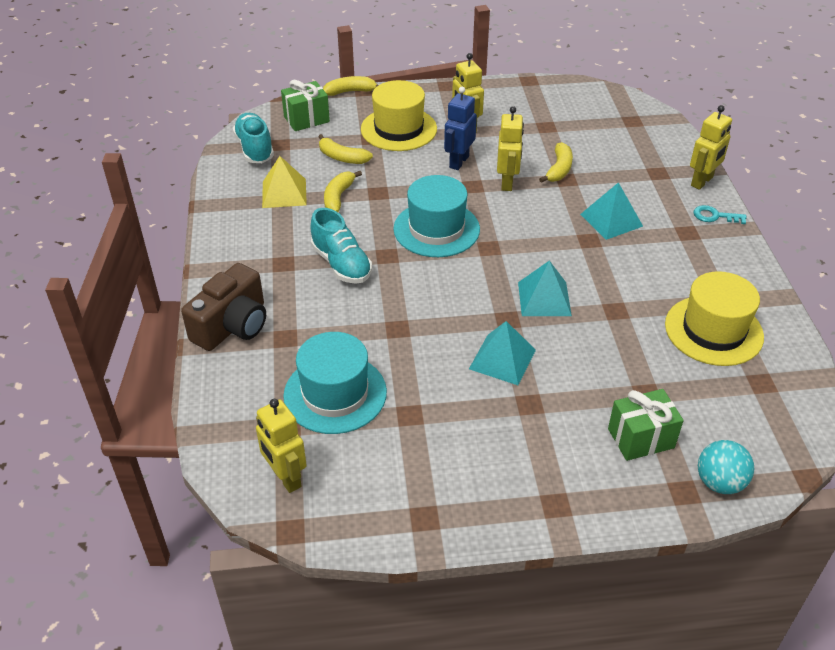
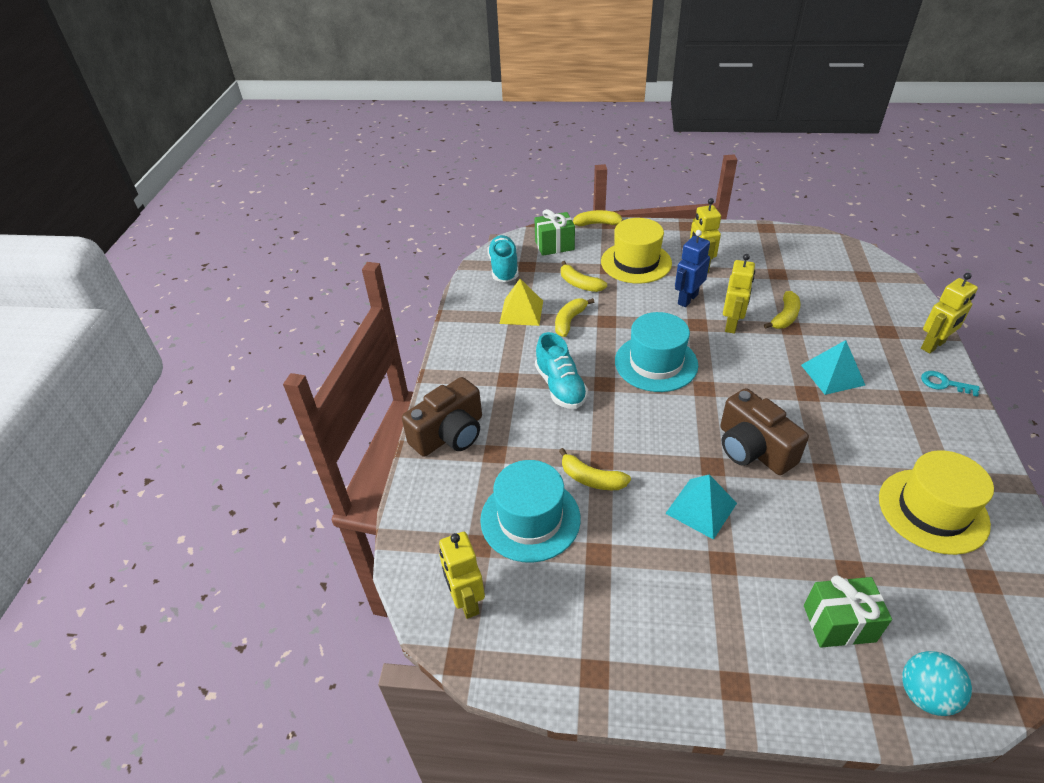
camera: 15 degrees right, 0 degrees up
turquoise pyramid [518,260,572,316] -> brown camera [720,388,809,475]
none -> yellow banana [559,448,631,490]

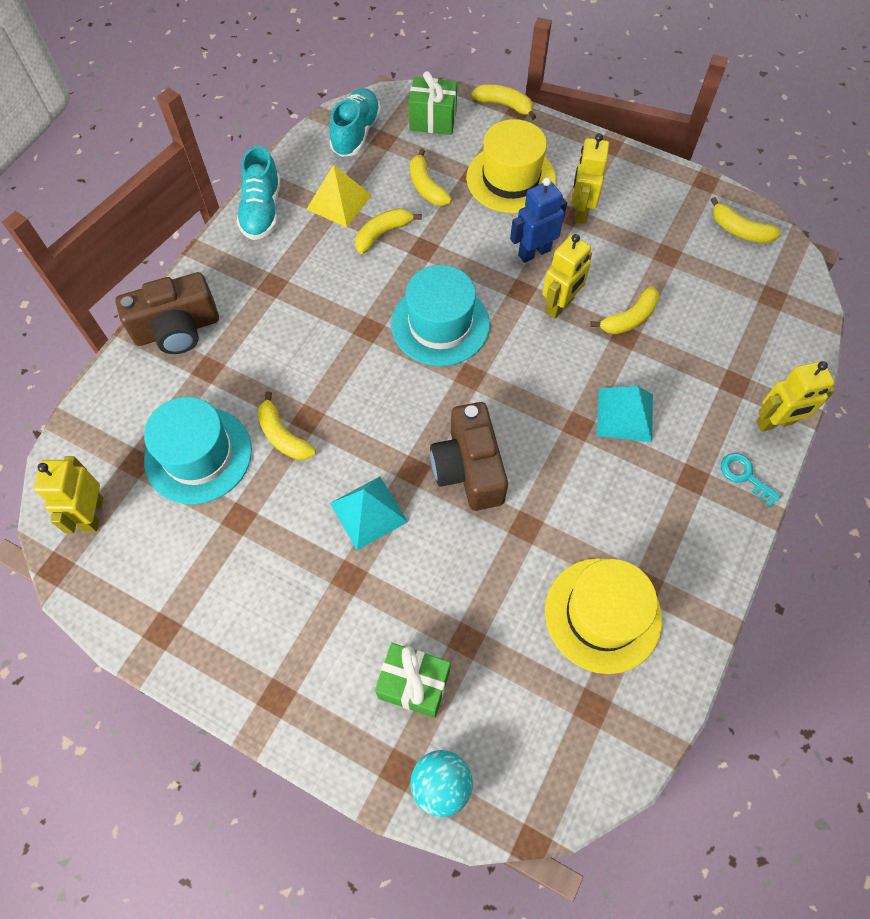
camera: 20 degrees right, 20 degrees up
turquoise shoe [535,332,588,409] -> turquoise shoe moved to [237,146,280,240]
none -> yellow banana [711,197,782,243]

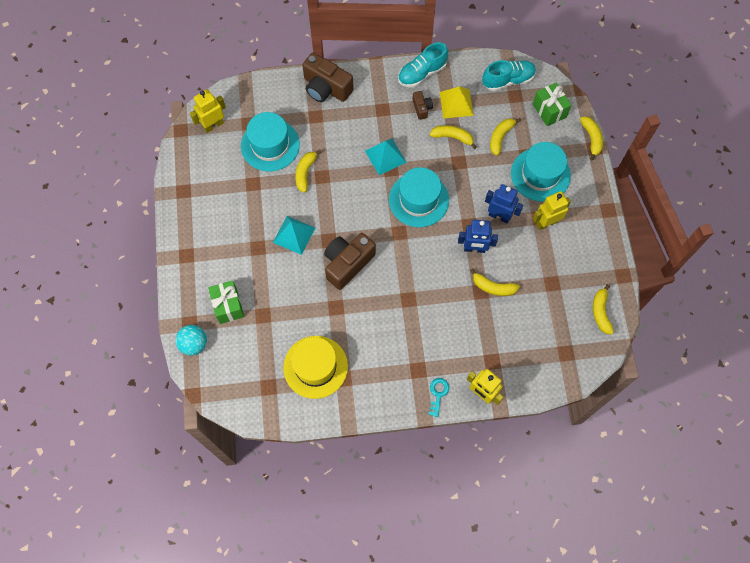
camera: 55 degrees right, 5 degrees up
yellow hat [466,119,556,213] -> turquoise hat [511,142,571,202]
yellow robot [542,234,592,319] -> blue robot [458,220,498,253]
turquoise pyramid [596,386,653,442] -> turquoise pyramid moved to [365,138,407,175]
none -> brown camera [412,91,433,120]

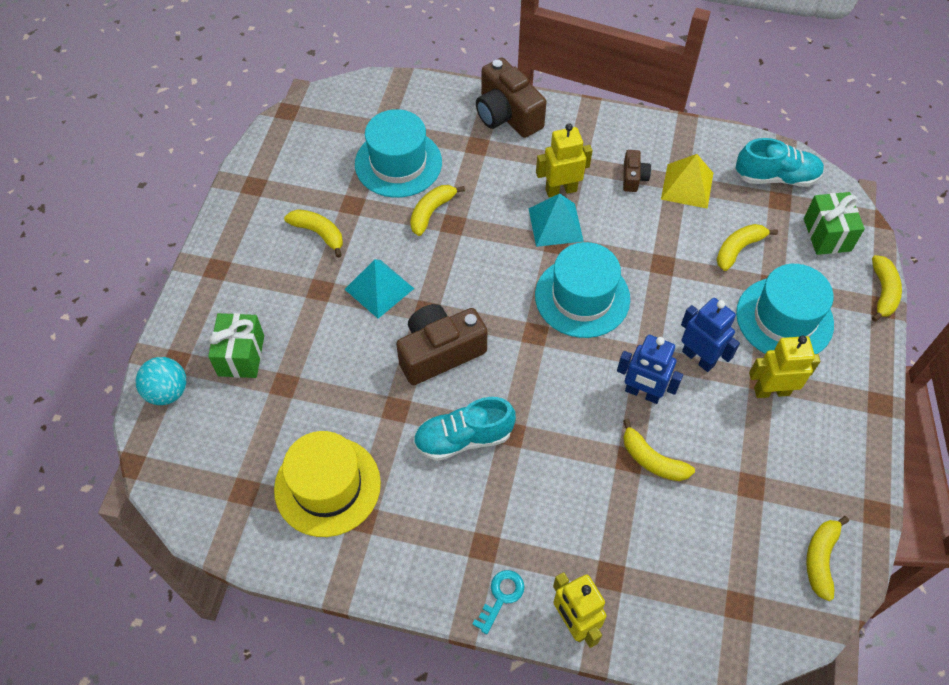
camera: 20 degrees right, 10 degrees down
yellow robot [190,89,226,133] -> yellow robot moved to [536,123,592,197]
turquoise shoe [398,42,448,87] -> turquoise shoe moved to [413,397,516,461]
yellow banana [430,125,477,149] -> yellow banana moved to [284,209,343,258]

